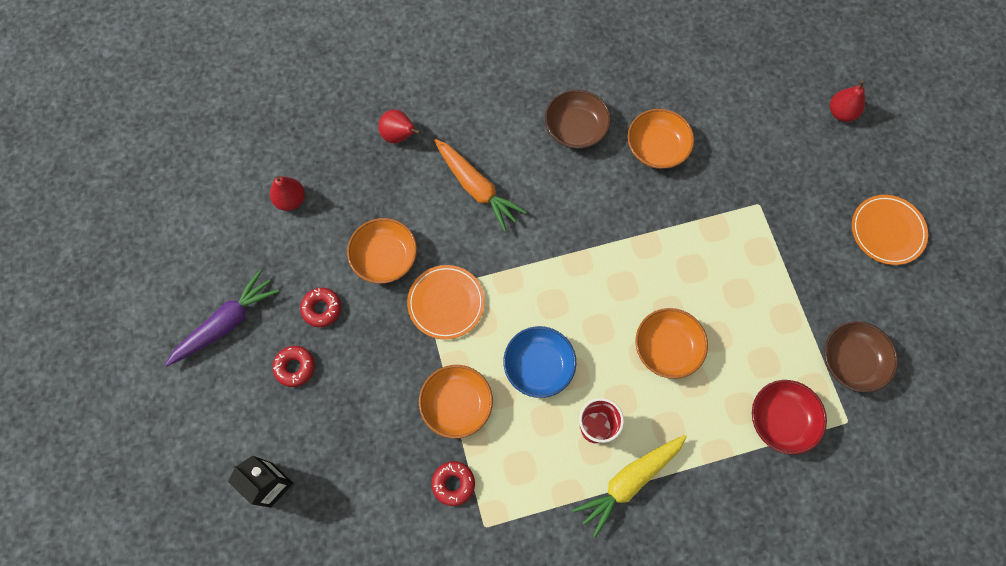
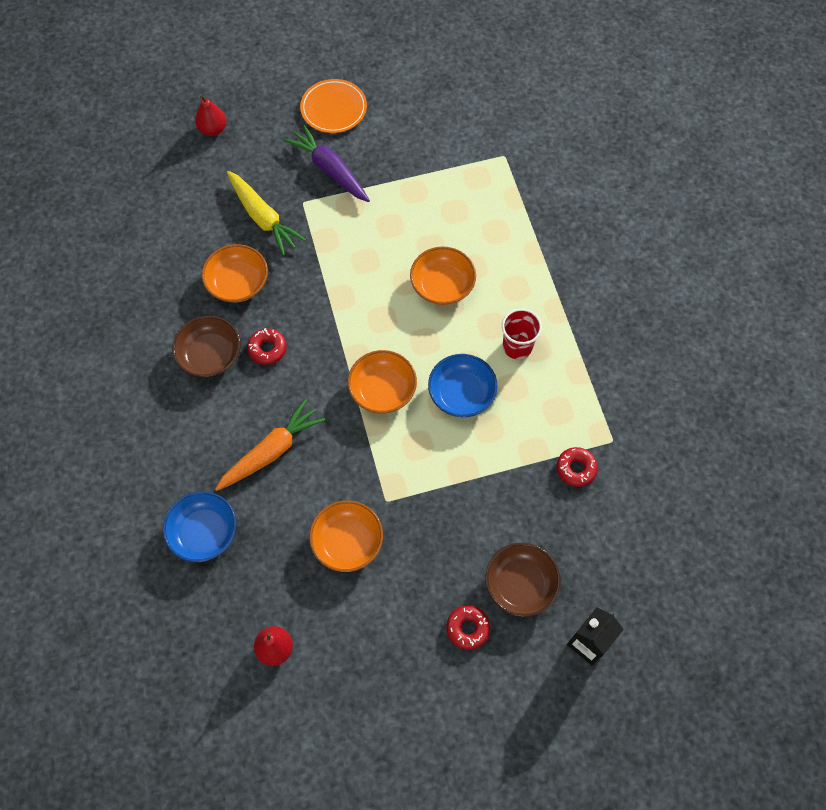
camera: 90 degrees left, 5 degrees down
purple carrot [165,270,279,366] -> purple carrot moved to [284,125,370,202]
red donut [300,288,341,327] -> red donut moved to [247,328,287,365]
red pear [378,109,421,143] -> blue bowl [163,491,237,562]
orange plate [407,265,485,340] -> none
orange bowl [419,365,493,438] -> orange bowl moved to [348,350,417,413]
yellow carrot [573,435,687,538] -> yellow carrot moved to [227,171,306,256]
red bowl [752,380,827,454] -> none
brown bowl [824,321,898,393] -> brown bowl moved to [485,543,561,617]

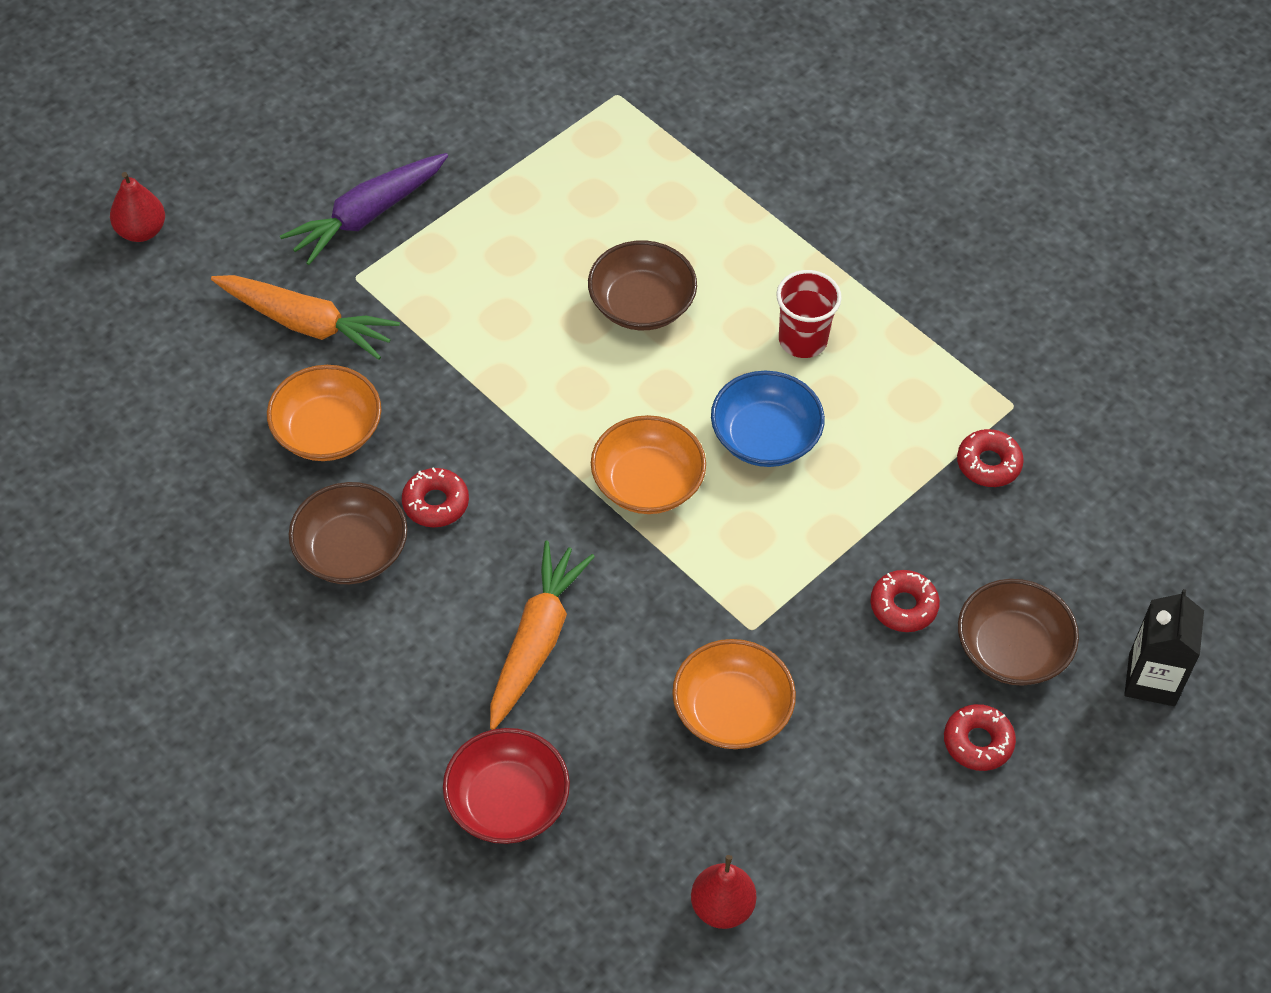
camera: 30 degrees left, 10 degrees down
blue bowl [163,491,237,562] -> red bowl [443,728,570,844]
yellow carrot [227,171,306,256] -> orange carrot [211,275,400,360]
purple carrot [284,125,370,202] -> purple carrot turned 60 degrees counterclockwise [280,153,448,265]
orange plate [300,79,367,133] -> none
orange bowl [410,247,476,305] -> brown bowl [588,240,697,330]
none -> red donut [870,570,940,632]

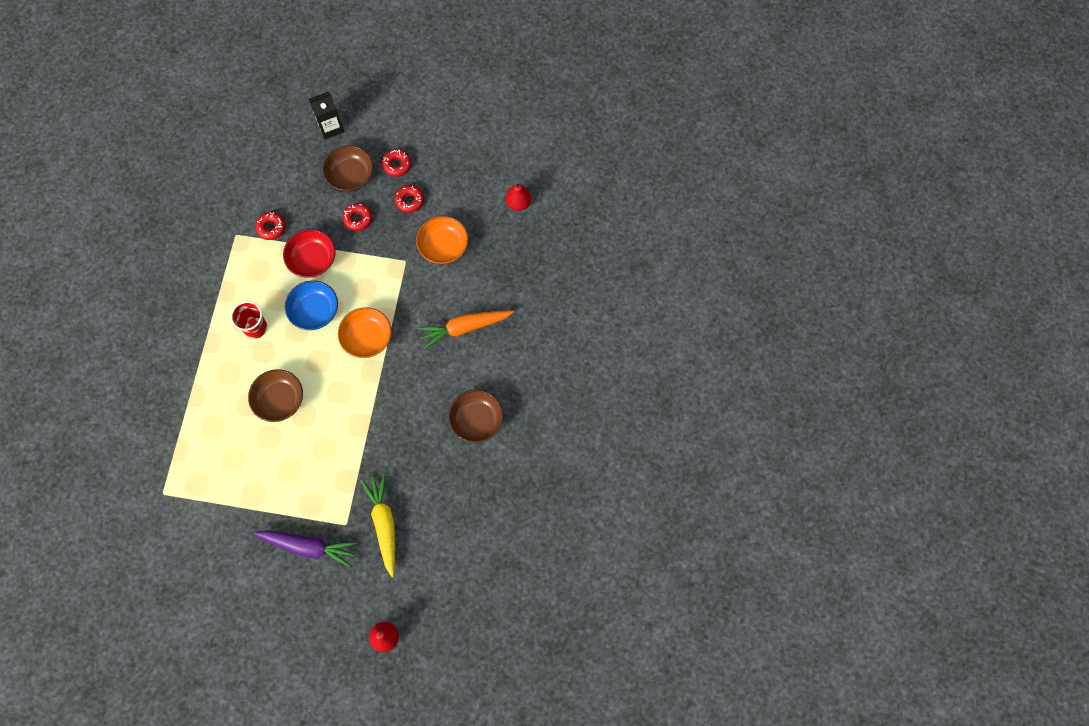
camera: 125 degrees left, 15 degrees up
orange carrot [211,275,400,360] -> yellow carrot [361,474,395,577]
orange bowl [267,365,381,461] -> none
red donut [402,467,469,527] -> red donut moved to [394,185,424,213]
red bowl [443,728,570,844] -> red bowl moved to [283,229,336,278]

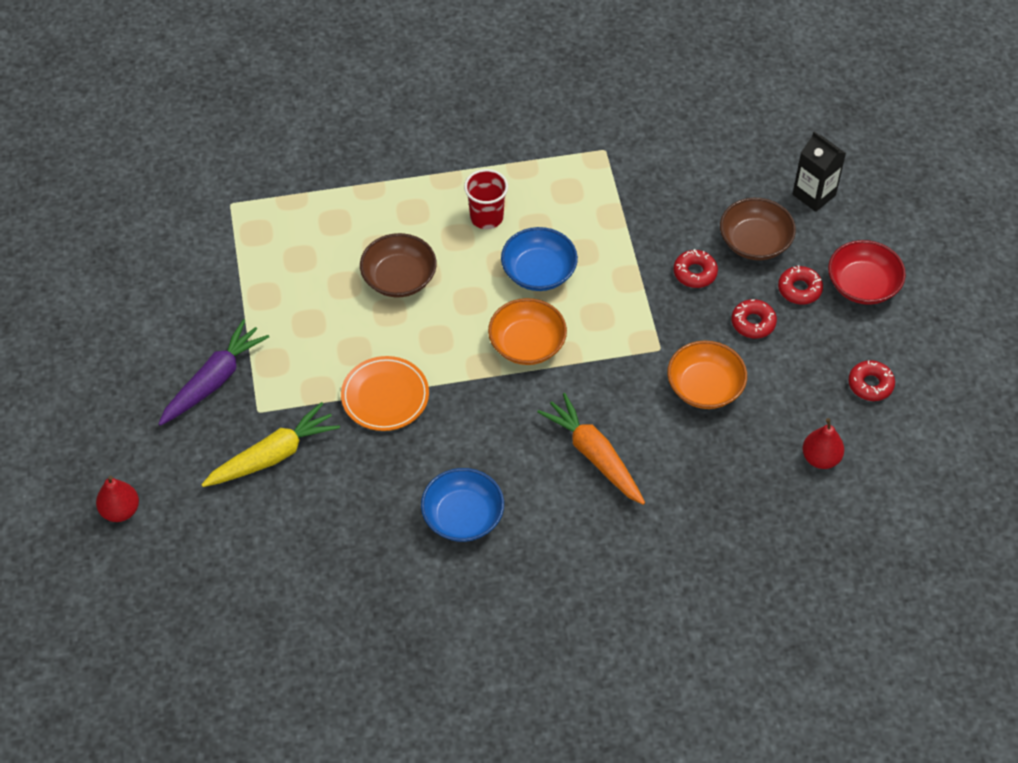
camera: 70 degrees right, 15 degrees down
purple carrot [254,530,357,567] -> purple carrot turned 135 degrees counterclockwise [158,319,269,426]
red donut [255,212,286,240] -> red donut moved to [849,360,895,401]
red bowl [283,229,336,278] -> red bowl moved to [828,240,906,305]
brown bowl [448,390,503,443] -> blue bowl [421,468,504,542]
none -> orange plate [341,356,429,431]

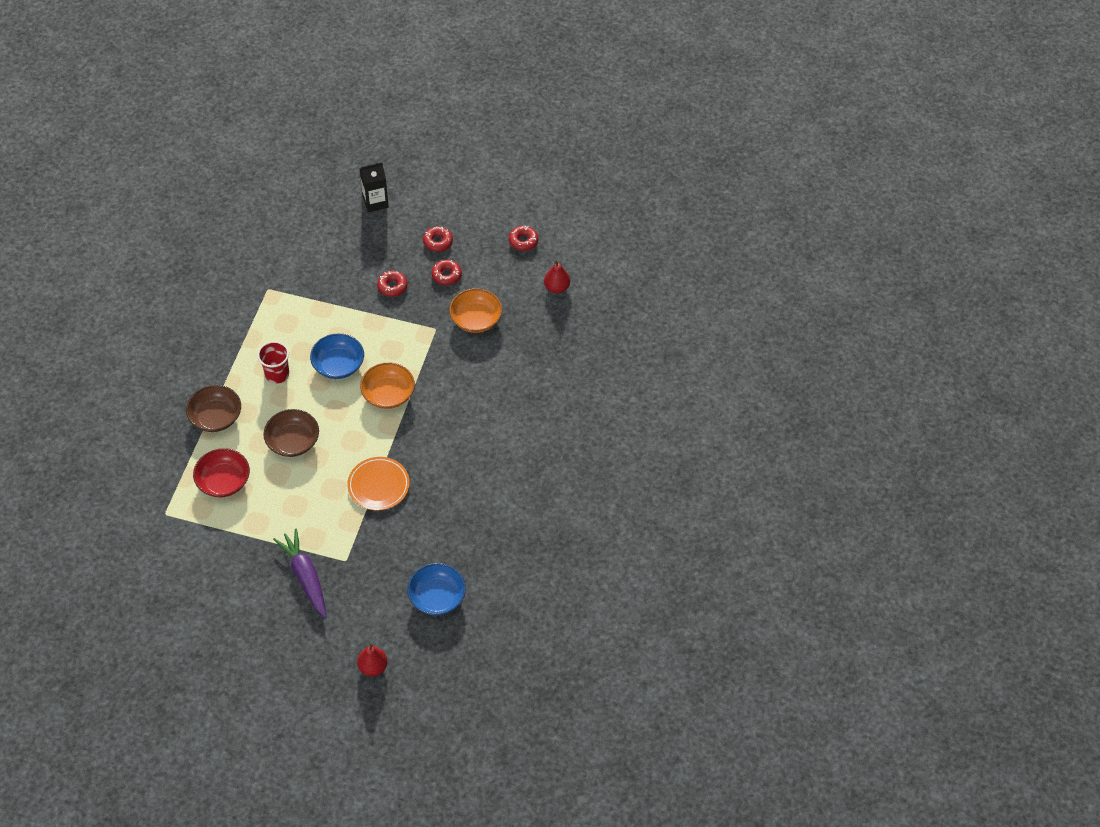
camera: 65 degrees left, 0 degrees up
yellow carrot [201,402,340,487] -> none
blue bowl [421,468,504,542] -> blue bowl moved to [407,563,466,615]
orange carrot [537,393,645,505] -> none
brown bowl [720,198,796,260] -> brown bowl moved to [186,385,241,432]
red bowl [828,240,906,305] -> red bowl moved to [193,448,250,498]

